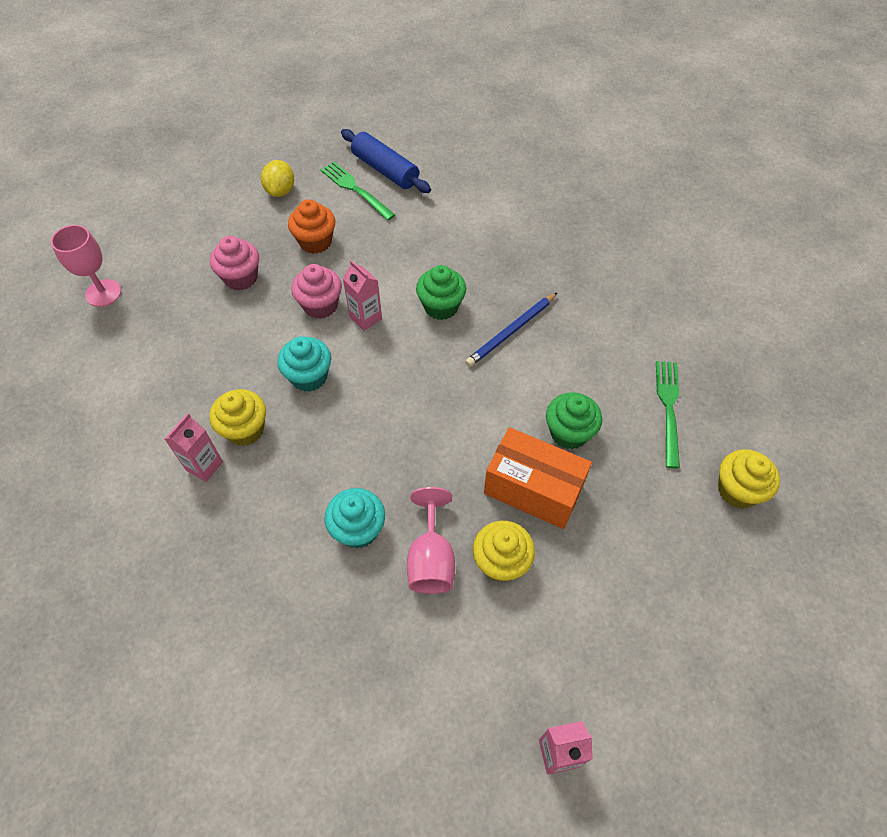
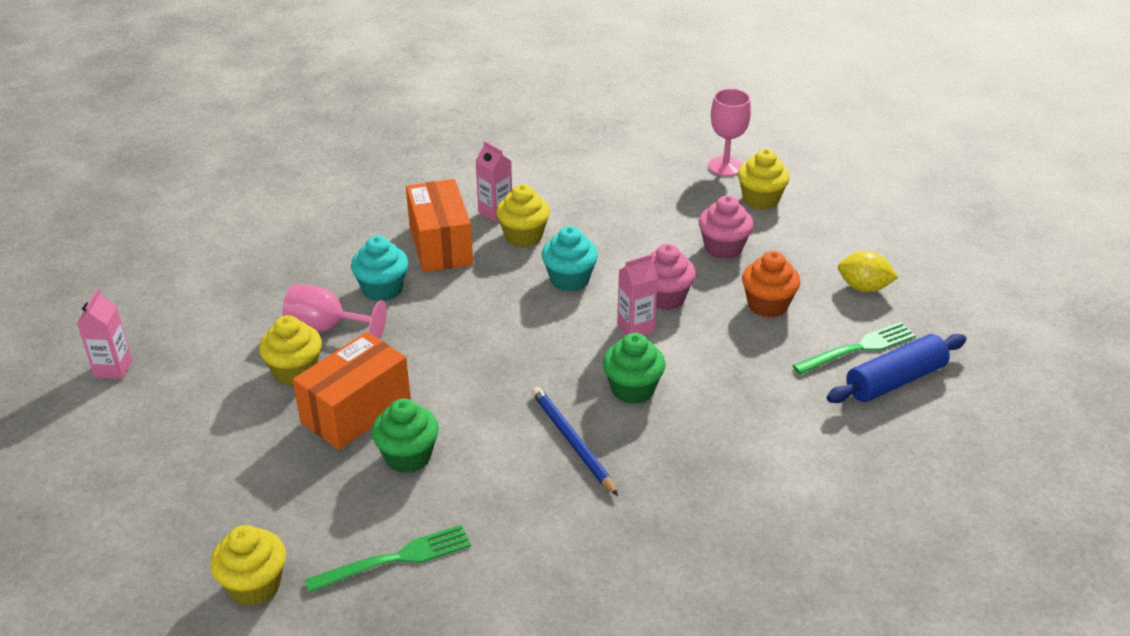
camera: 105 degrees right, 20 degrees down
green fork [656,361,680,468] -> green fork turned 45 degrees counterclockwise [305,525,471,593]
none -> orange box [406,179,473,272]
none -> yellow cupcake [738,149,790,210]

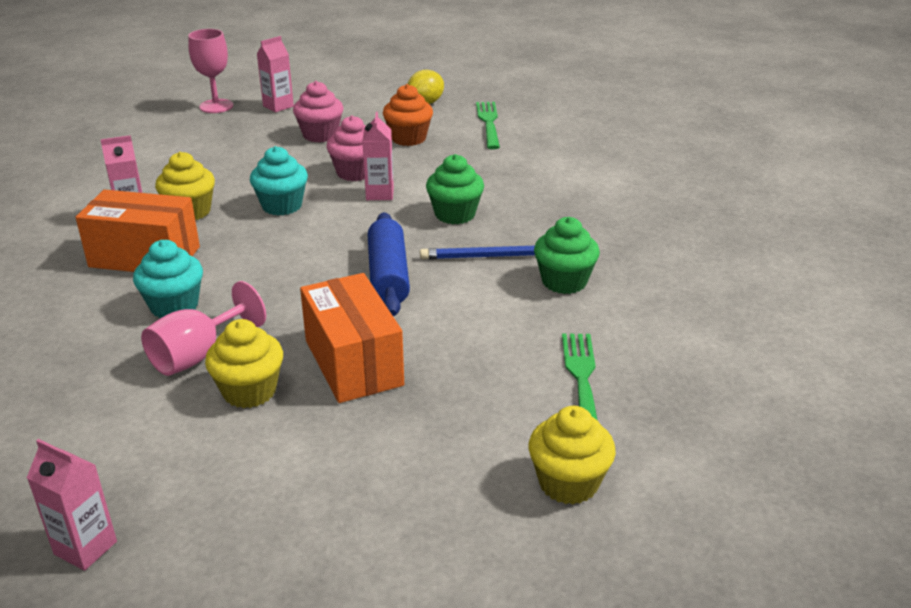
camera: 65 degrees left, 5 degrees down
green cupcake [372,398,439,473] -> green cupcake moved to [534,217,600,294]
yellow cupcake [738,149,790,210] -> pink carton [257,36,294,112]
blue rolling pin [827,334,966,403] -> blue rolling pin moved to [368,212,410,316]

